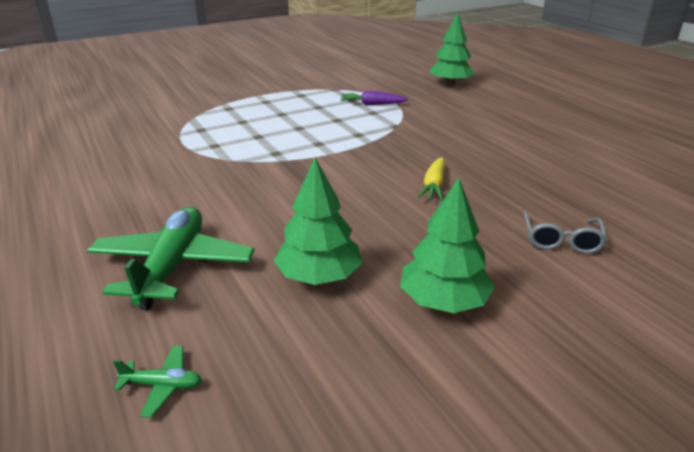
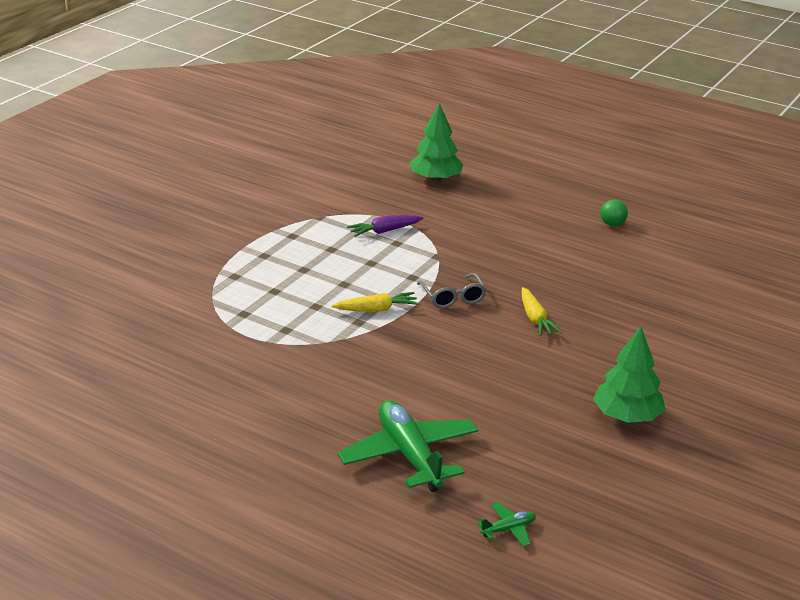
camera: 30 degrees left, 0 degrees up
green tree [274,158,362,285] -> none
grey glasses [523,211,608,254] -> grey glasses moved to [417,273,486,308]
none -> yellow carrot [332,292,419,312]
none -> green ball [601,199,628,226]

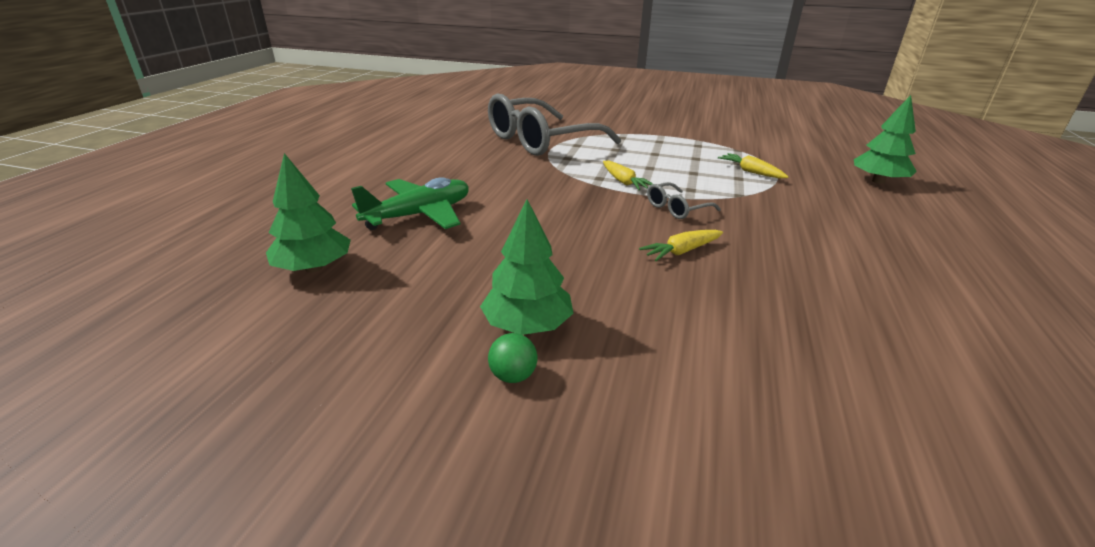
camera: 75 degrees right, 0 degrees up
purple carrot [347,215,423,237] -> yellow carrot [718,153,788,178]
green plane [477,502,536,546] -> green tree [266,153,351,273]
green ball [601,199,628,226] -> green ball moved to [488,333,537,383]
none -> grey glasses [488,93,621,156]

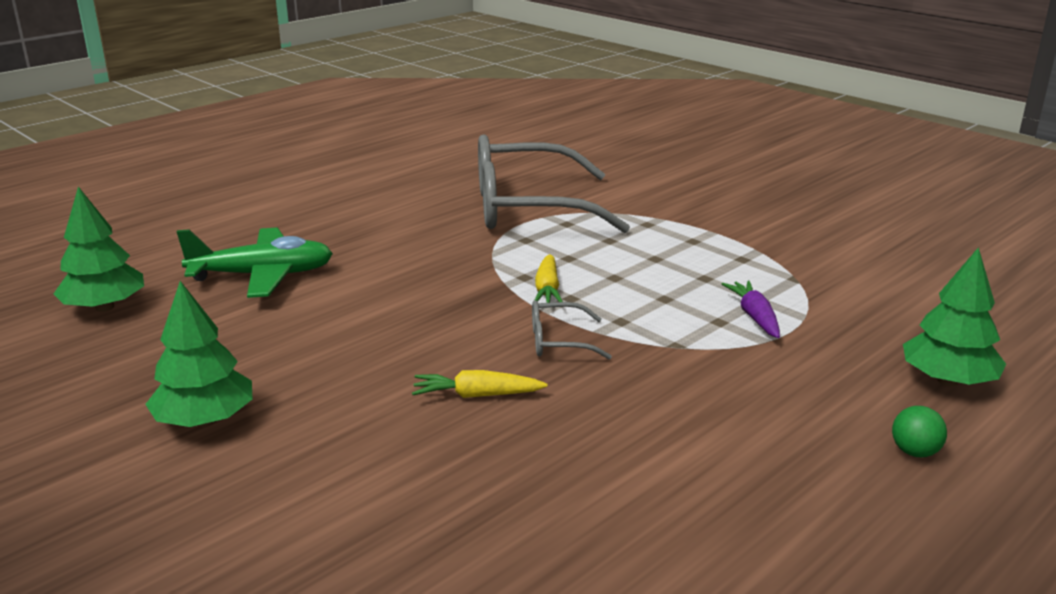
camera: 30 degrees right, 5 degrees down
green ball [488,333,537,383] -> green ball moved to [892,406,947,457]
yellow carrot [718,153,788,178] -> purple carrot [722,280,780,338]

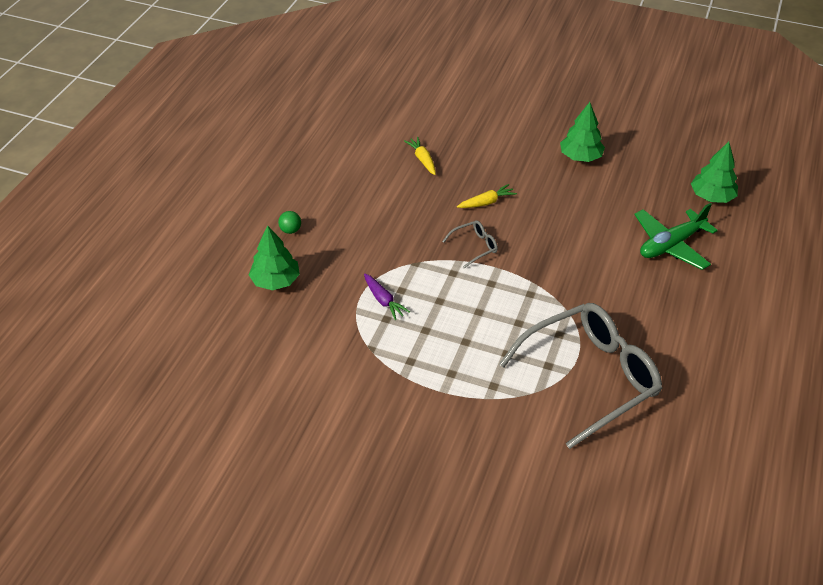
camera: 155 degrees right, 20 degrees up
yellow carrot [535,254,563,303] -> yellow carrot moved to [404,137,436,175]

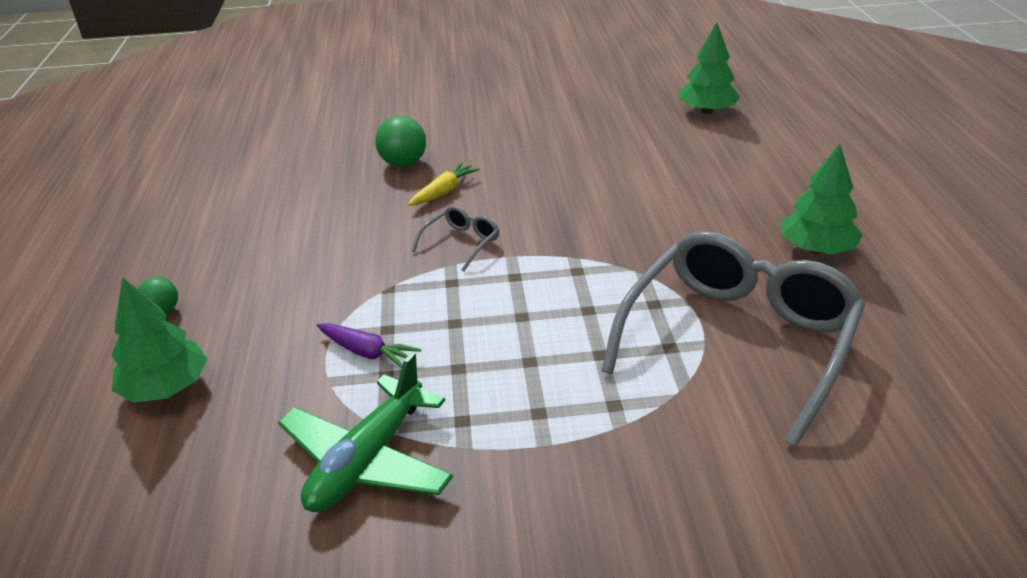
camera: 25 degrees left, 10 degrees down
yellow carrot [404,137,436,175] -> none
green tree [560,102,605,162] -> green tree moved to [782,144,863,254]
green plane [634,203,718,270] -> green plane moved to [278,352,453,512]
none -> green ball [375,116,426,167]

